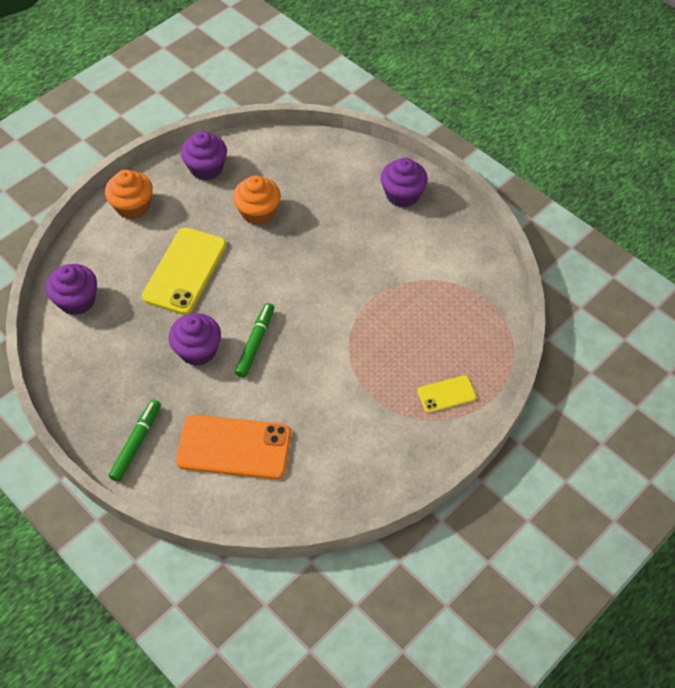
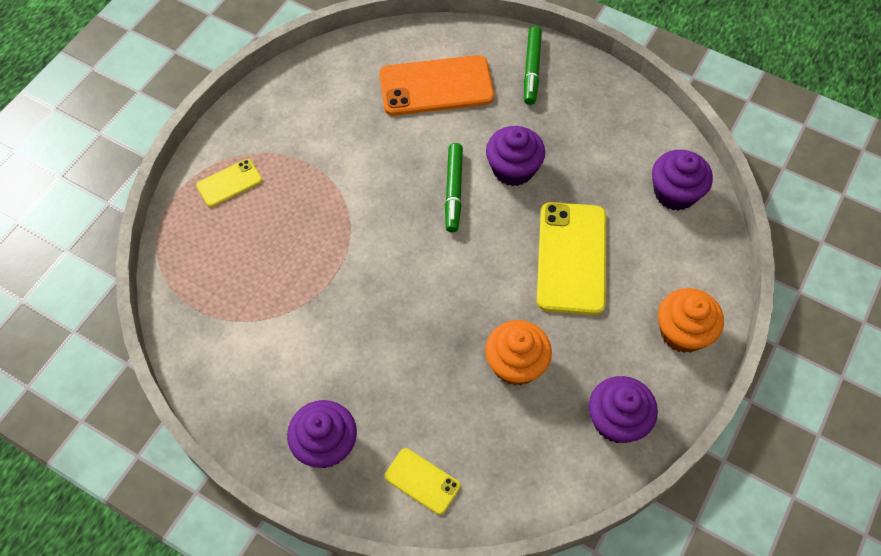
camera: 165 degrees right, 5 degrees up
none -> yellow phone [385,448,461,515]

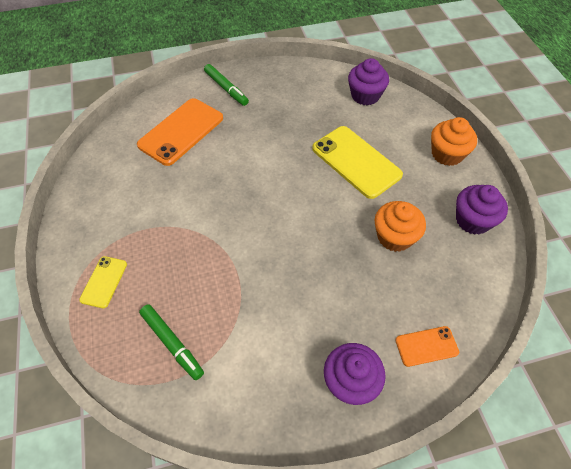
camera: 45 degrees left, 5 degrees down
yellow phone [385,448,461,515] -> orange phone [395,326,459,367]
green marker [445,143,463,232] -> green marker moved to [139,304,204,380]
purple cupcake [486,126,545,186] -> none

